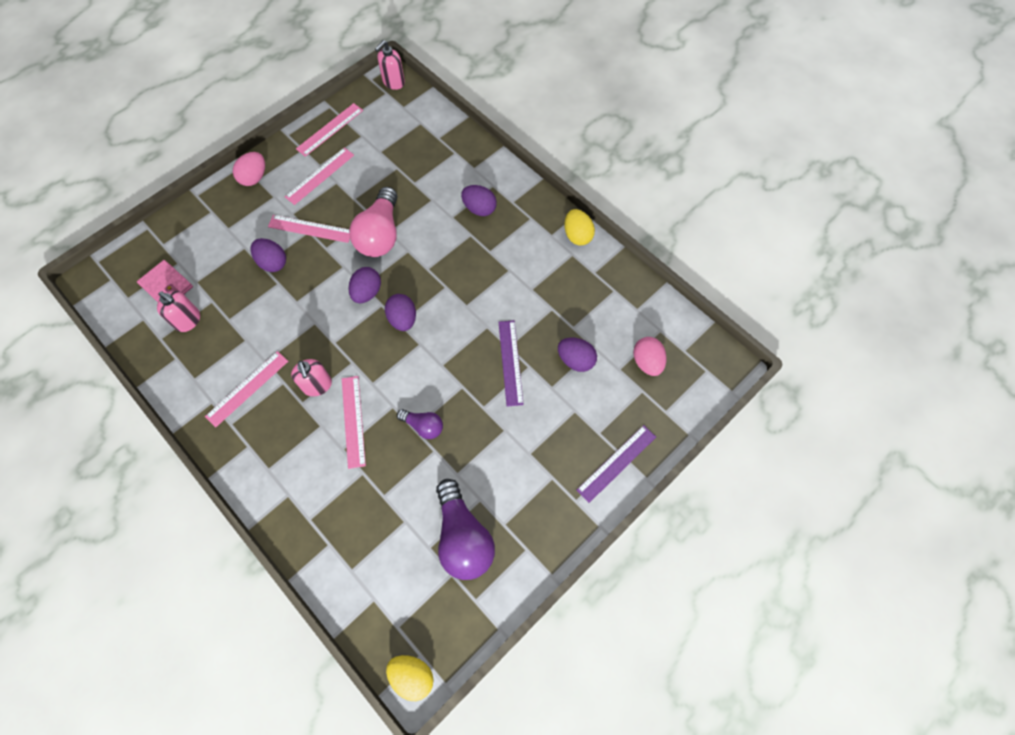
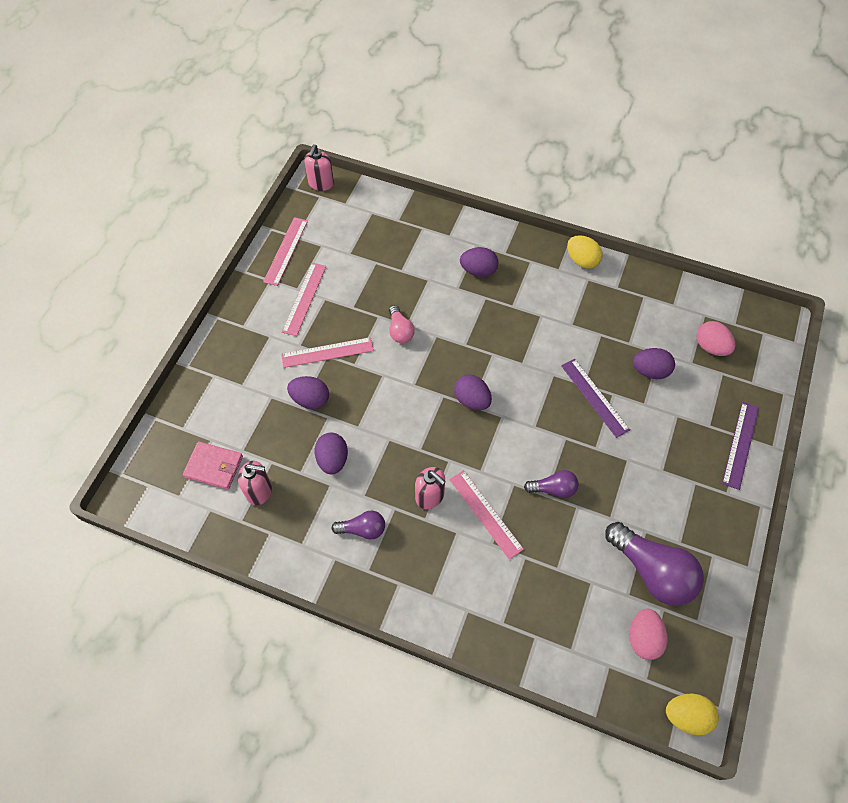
camera: 25 degrees left, 5 degrees down
pink ruler [205,351,288,427] -> purple light bulb [331,511,385,540]
pink egg [233,152,265,186] -> pink egg moved to [629,608,668,660]
purple egg [348,267,381,303] -> purple egg moved to [314,433,348,475]
pink light bulb [349,187,398,257] -> pink light bulb [389,305,415,343], size x0.52

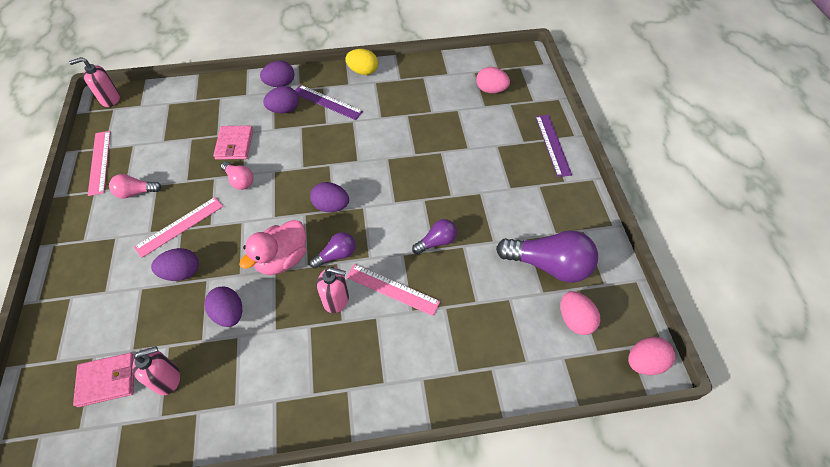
camera: 30 degrees left, 5 degrees down
pink ruler [282,263,326,336] -> pink light bulb [109,174,162,199]
pink soap dispenser [304,145,334,191] -> pink soap dispenser turned 90 degrees clockwise [69,57,120,107]
purple light bulb [331,511,385,540] -> purple light bulb moved to [309,232,356,269]
purple ruler [561,359,630,438] -> purple ruler moved to [295,85,363,120]
purple egg [633,348,675,379] -> purple egg moved to [260,61,294,87]
yellow egg [666,694,719,735] -> pink egg [628,337,675,375]
none -> pink wallet [213,126,253,160]
none -> pink duck [239,220,306,275]

